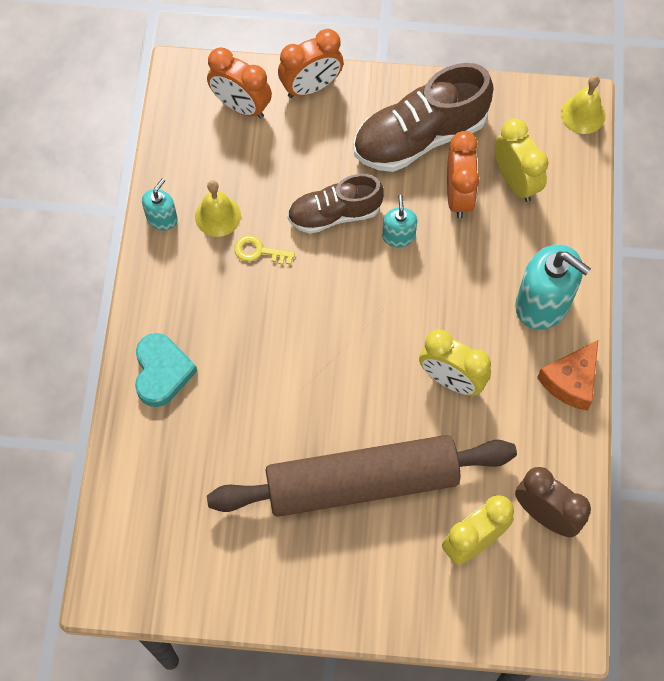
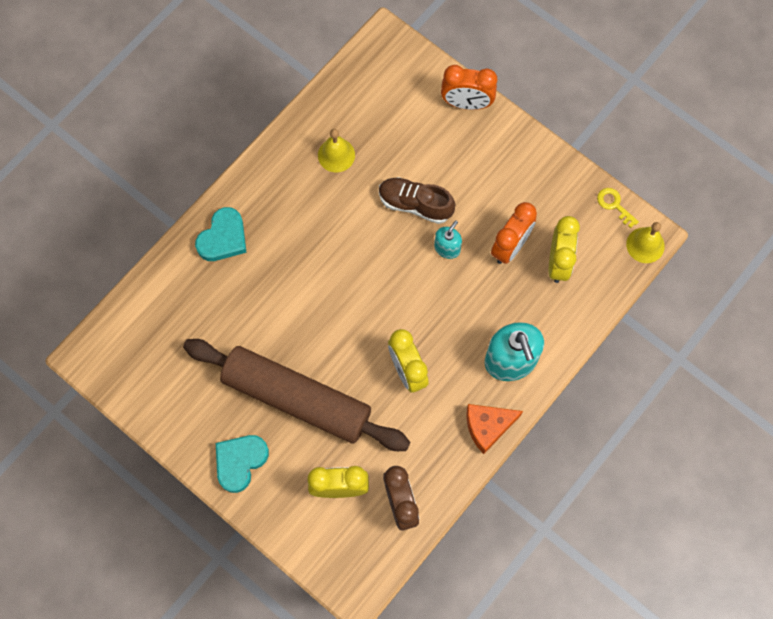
camera: 35 degrees right, 5 degrees up
turquoise soap dispenser [142,178,178,231] -> none
orange clock [207,47,272,119] -> none
yellow key [234,235,295,265] -> yellow key moved to [597,188,639,228]
brown shoe [354,63,494,172] -> none
none -> turquoise heart [216,435,269,493]

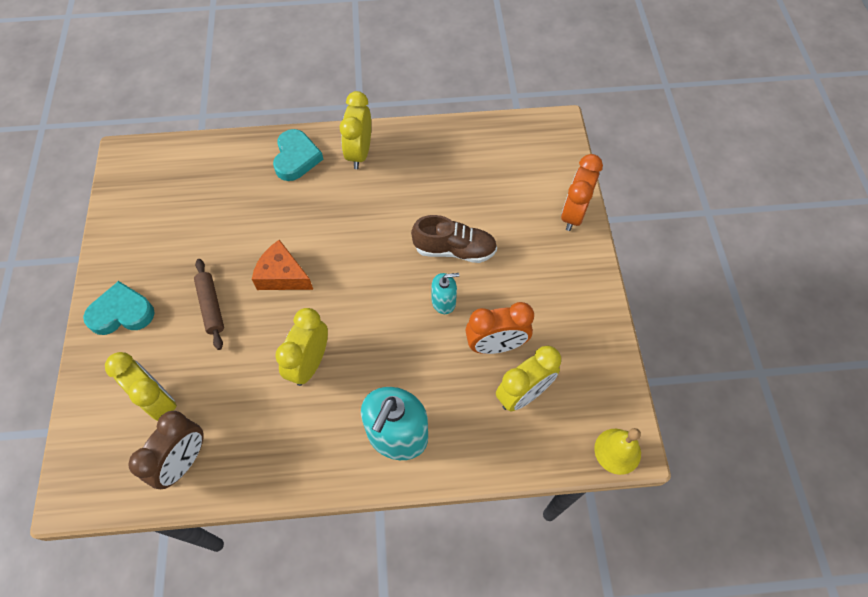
camera: 45 degrees right, 10 degrees down
brown rolling pin [183,339,410,451] -> brown rolling pin [194,259,224,350], size x0.41
turquoise heart [195,207,247,261] -> turquoise heart turned 75 degrees counterclockwise [273,129,323,181]
yellow bell [318,129,355,172] -> none
brown shoe [379,177,455,224] -> brown shoe turned 120 degrees clockwise [411,215,497,263]
orange clock [441,65,497,110] -> orange clock turned 60 degrees clockwise [561,154,603,231]
orange cheese [466,404,523,454] -> orange cheese moved to [252,240,313,290]
yellow key [597,188,639,228] -> none
none -> yellow clock [340,91,371,169]

